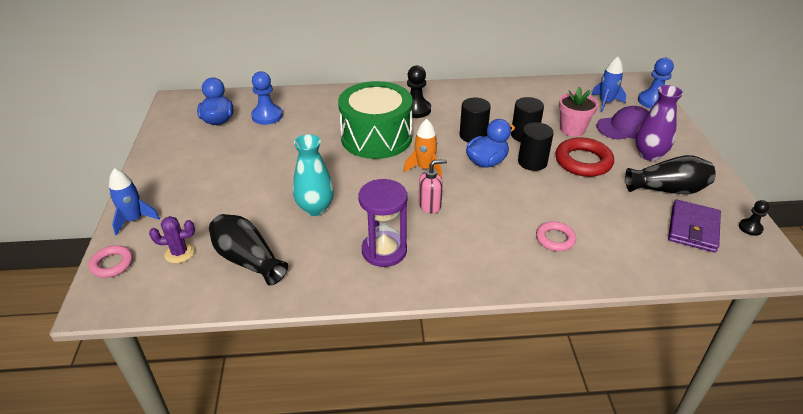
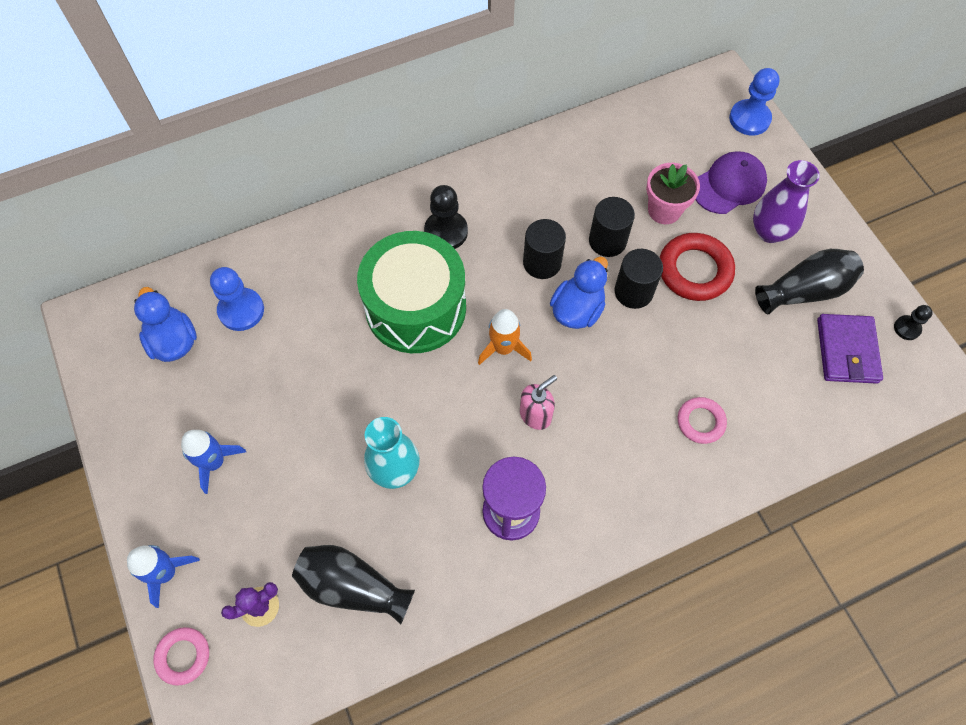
camera: 20 degrees left, 25 degrees up
blue rocket [591,57,626,112] -> blue rocket moved to [181,430,246,494]

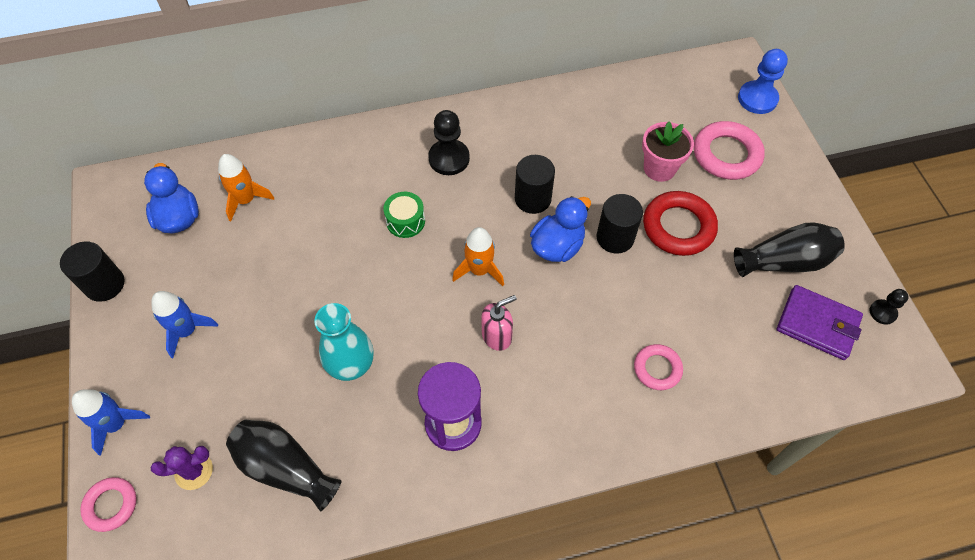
camera: 10 degrees right, 5 degrees down
blue pawn [210,267,264,331] -> orange rocket [218,154,274,222]
green drum [357,231,466,353] -> green drum [384,192,425,238], size x0.41
black cylinder [589,197,635,257] -> black cylinder moved to [60,241,125,302]
purple cap [695,151,767,214] -> pink ring [694,121,765,180]
purple vase [753,160,820,243] -> none
purple wallet [817,314,883,384] -> purple wallet turned 75 degrees counterclockwise [777,285,863,360]

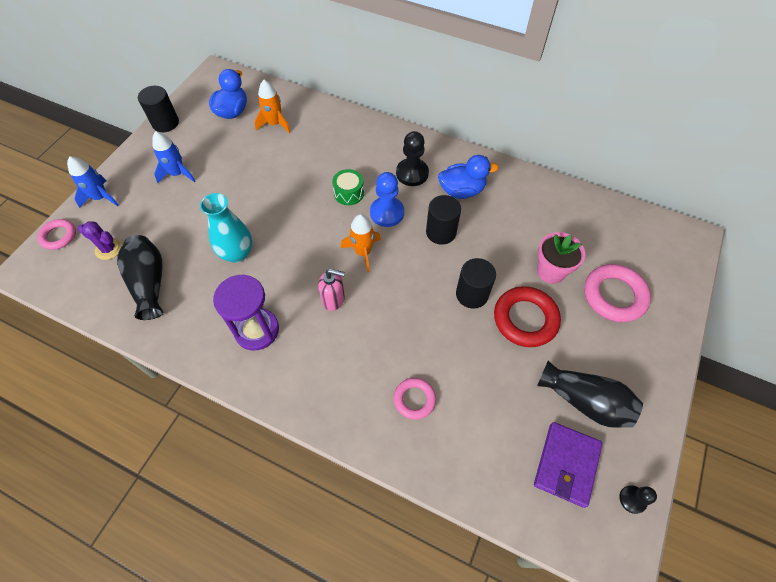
camera: 40 degrees right, 0 degrees up
blue duck [530,196,591,262] -> blue duck moved to [438,155,499,199]
blue pawn [738,49,788,114] -> blue pawn moved to [370,172,404,227]
purple wallet [777,285,863,360] -> purple wallet turned 45 degrees clockwise [534,422,602,508]

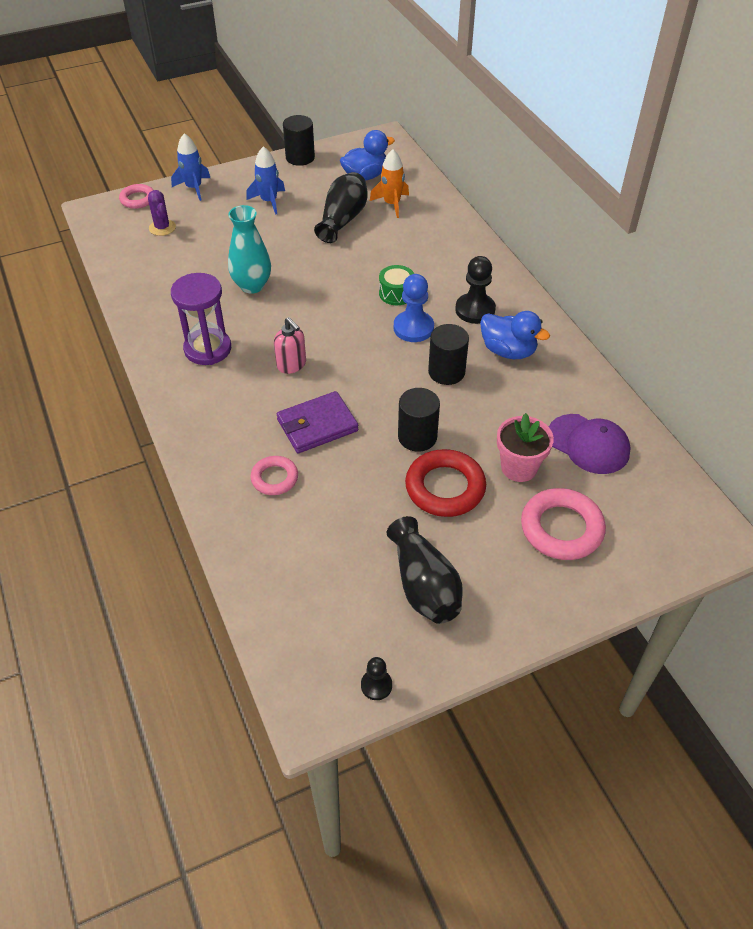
camera: 40 degrees right, 10 degrees down
black vase [117,235,163,320] -> black vase moved to [314,172,368,243]
orange rocket [341,214,381,272] -> none
purple wallet [534,422,602,508] -> purple wallet moved to [277,391,359,453]
none -> purple cap [549,414,631,474]

